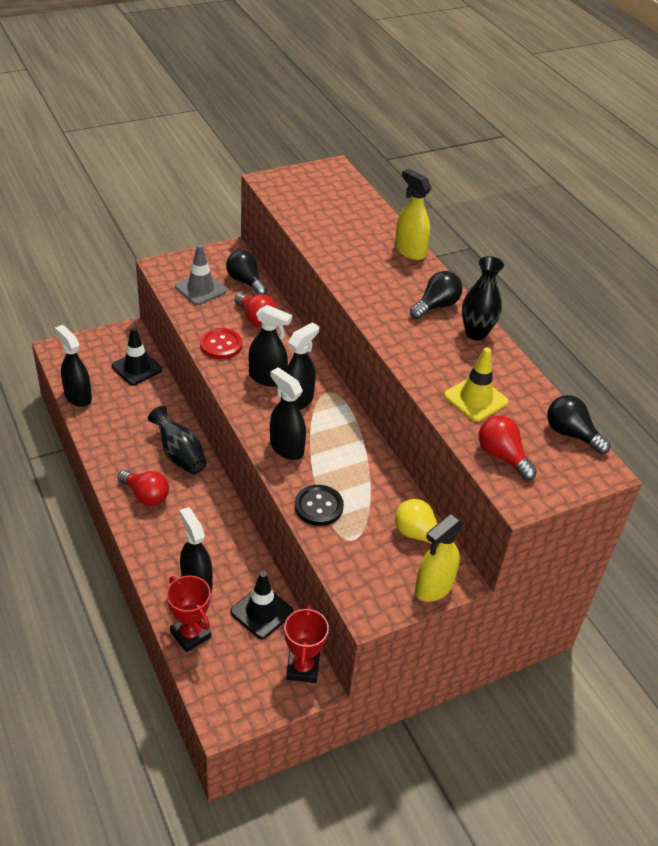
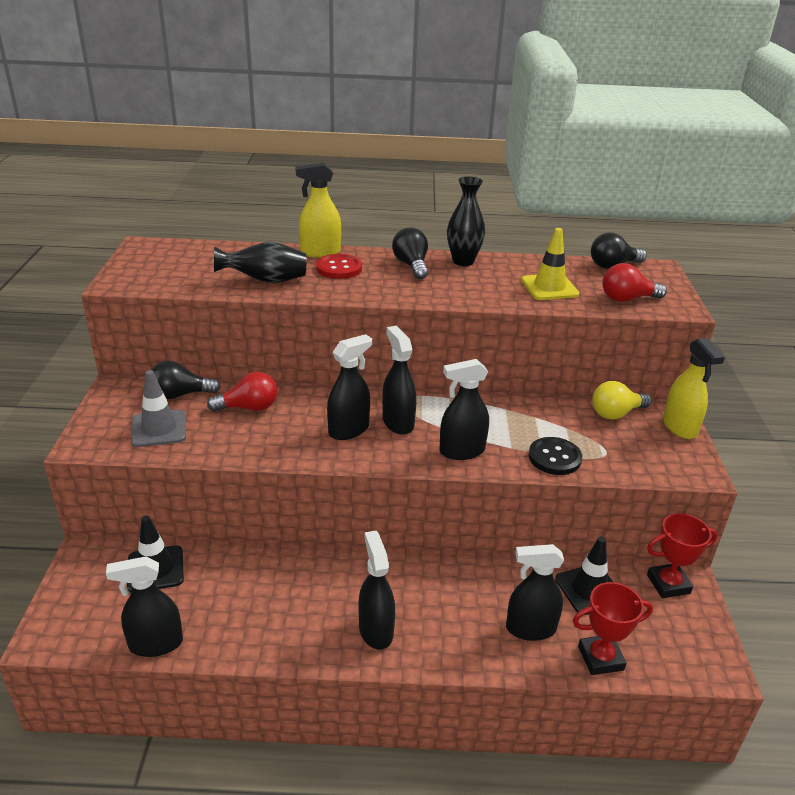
camera: 60 degrees left, 10 degrees down
red light bulb [118,470,169,506] -> black spray bottle [359,531,395,650]
black vase [148,406,207,474] -> black vase moved to [214,242,307,283]
red button [200,328,242,359] -> red button moved to [316,254,362,279]
red trophy [284,605,329,683] -> red trophy turned 45 degrees counterclockwise [647,513,717,598]

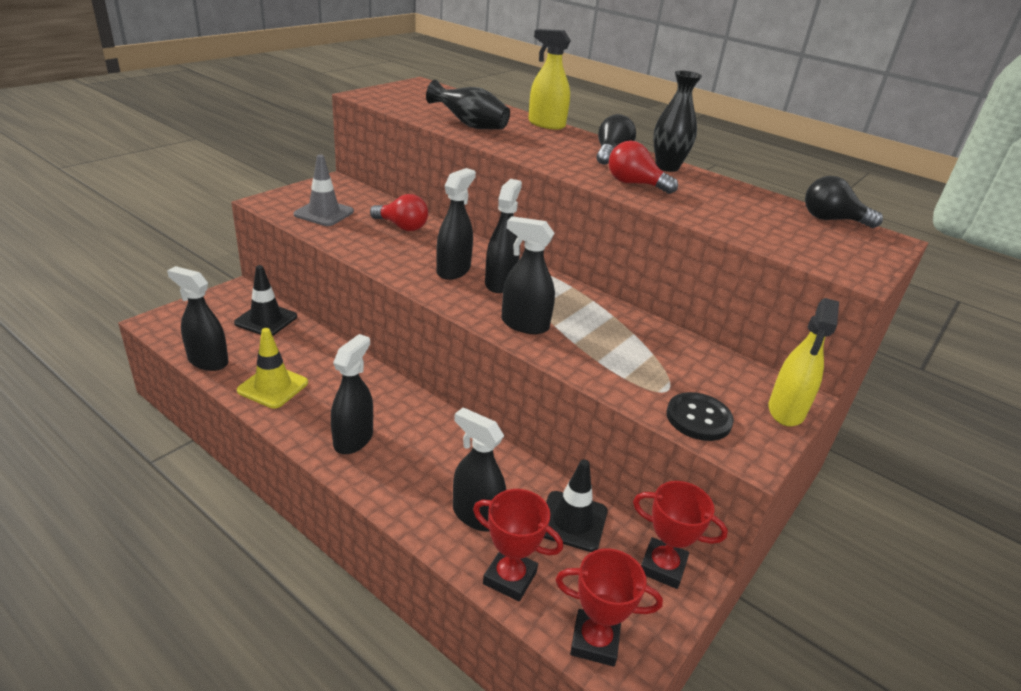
camera: 35 degrees right, 0 degrees up
black light bulb [152,361,221,399] -> none
red button [316,254,362,279] -> none
black spray bottle [327,334,372,440] -> black spray bottle turned 60 degrees counterclockwise [436,168,476,280]
yellow traffic cone [521,228,579,300] -> yellow traffic cone moved to [237,328,308,409]
black button [528,437,582,475] -> black button moved to [667,392,734,441]
yellow light bulb [592,381,652,420] -> none
red light bulb [602,263,667,302] -> red light bulb moved to [609,141,678,194]
none -> red trophy [556,548,663,667]

